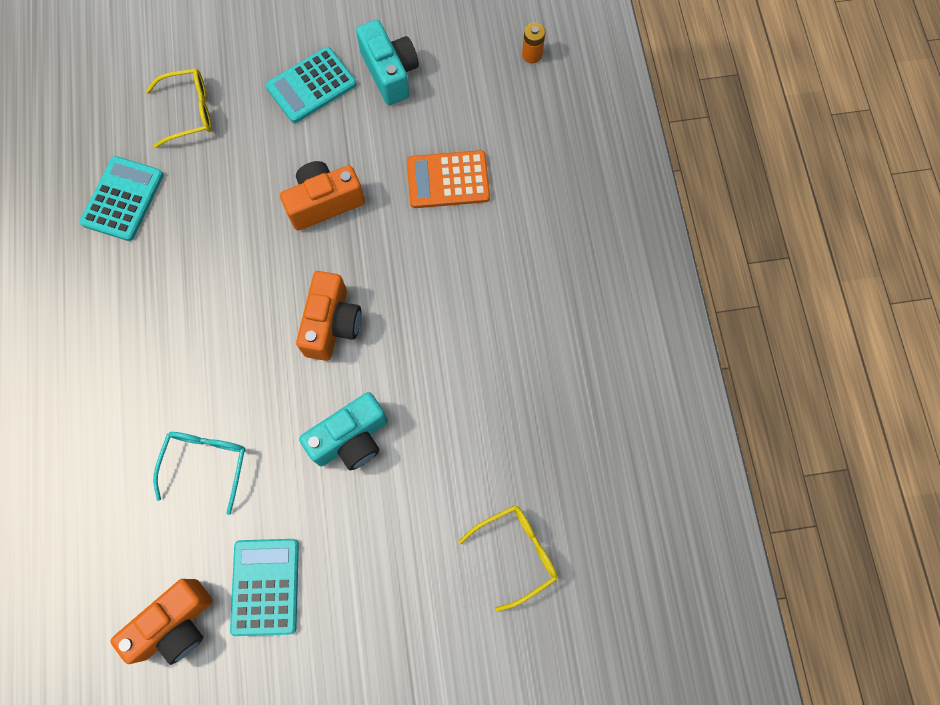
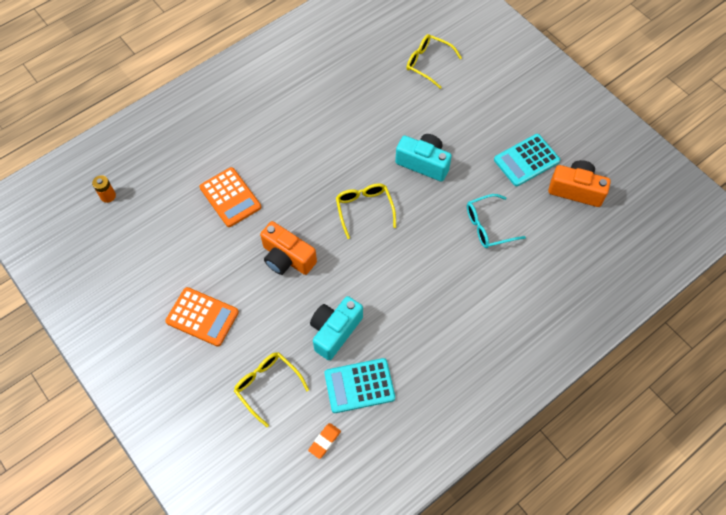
camera: 120 degrees left, 10 degrees down
turquoise calculator [266,47,356,123] -> orange calculator [165,287,239,347]
orange camera [296,271,361,361] -> yellow glasses [336,183,396,239]
turquoise camera [356,20,419,105] -> turquoise camera moved to [310,296,363,360]
none -> orange eraser [308,423,341,459]

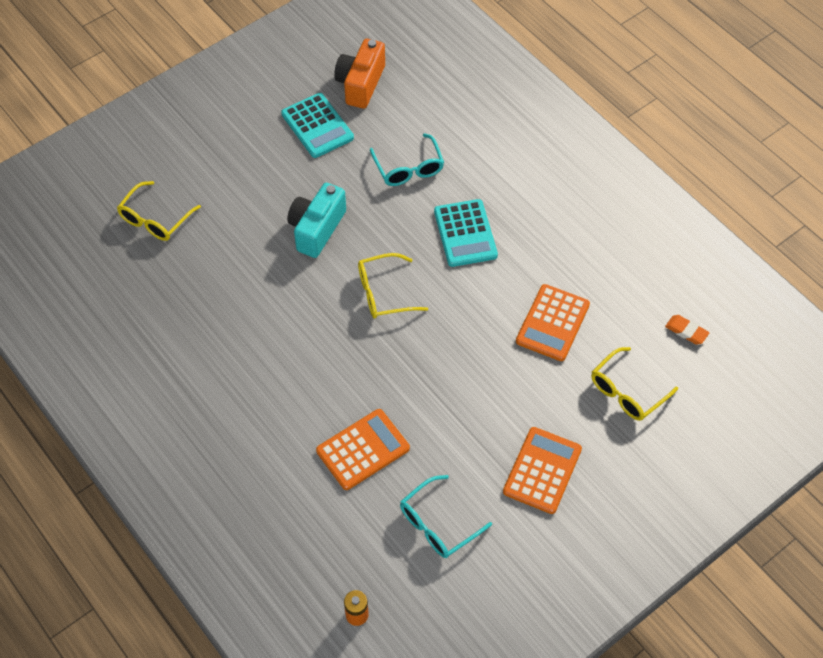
camera: 90 degrees left, 5 degrees down
orange camera [260,221,317,275] -> none
turquoise camera [310,296,363,360] -> orange calculator [516,284,590,361]
turquoise calculator [324,358,395,413] -> turquoise calculator moved to [434,199,498,267]
none -> turquoise glasses [400,475,492,558]

